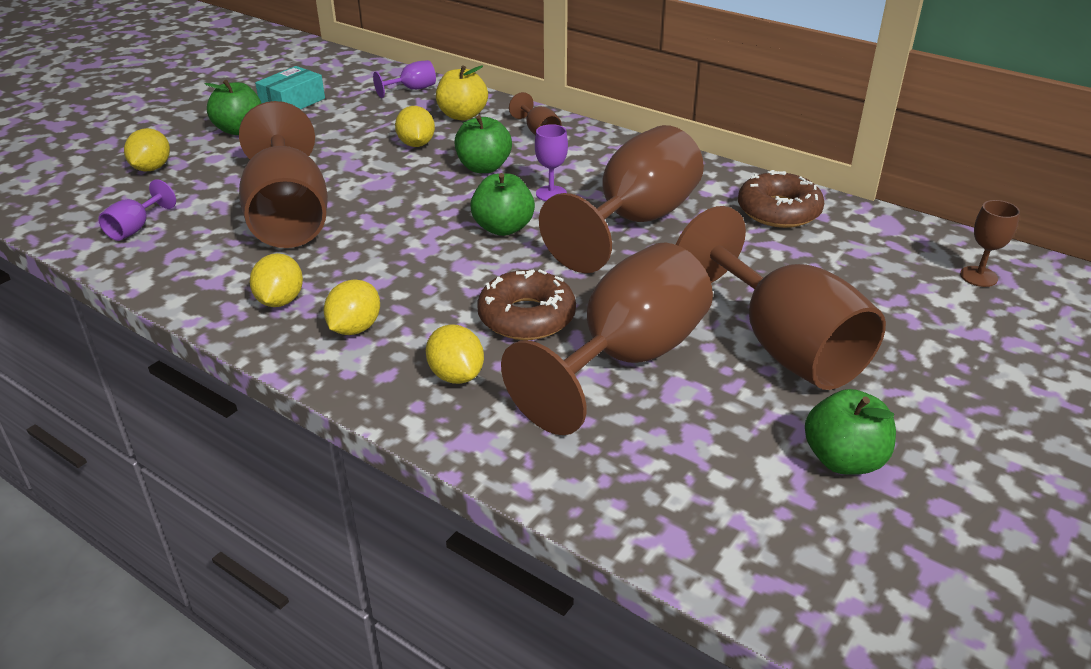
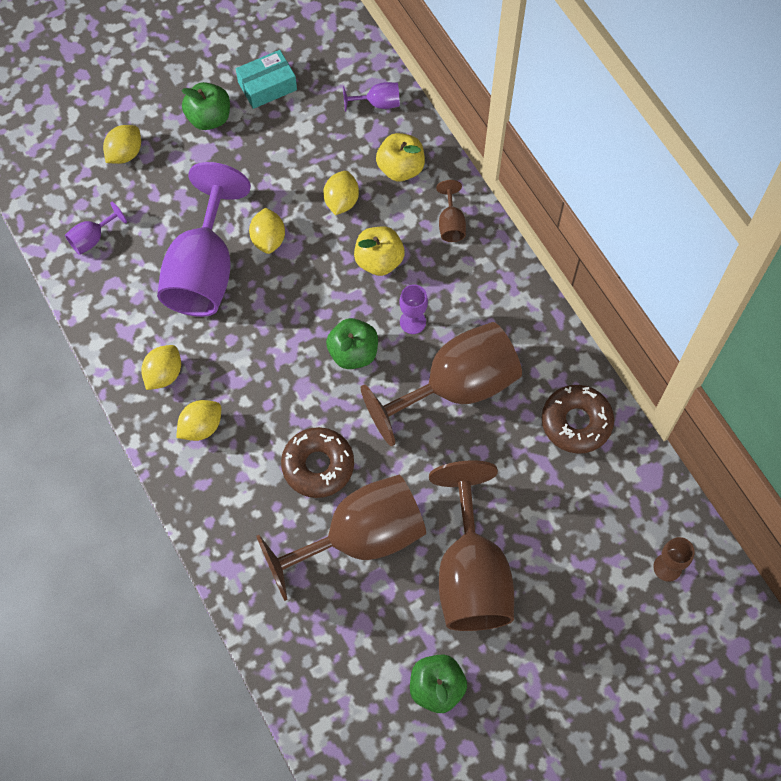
camera: 25 degrees right, 30 degrees up
brown goblet [239,101,328,248] -> purple goblet [157,162,251,317]
yellow lemon [426,324,484,384] -> yellow lemon moved to [249,208,285,254]
green apple [454,115,512,173] -> yellow apple [354,226,405,276]

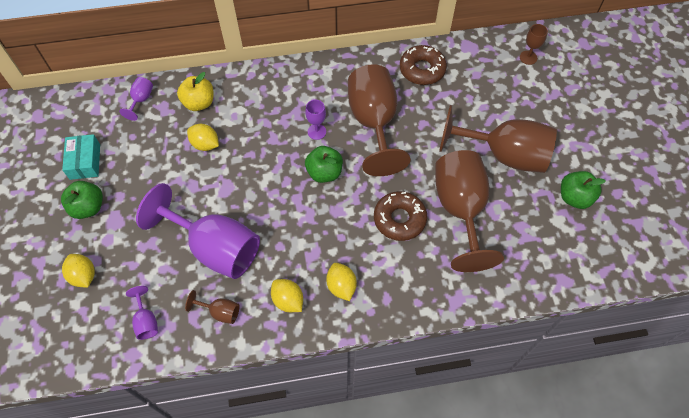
camera: 70 degrees left, 5 degrees down
yellow lemon [249,208,285,254] -> none
yellow apple [354,226,405,276] -> none
brown goblet [436,180,466,242] -> brown goblet moved to [185,290,240,324]

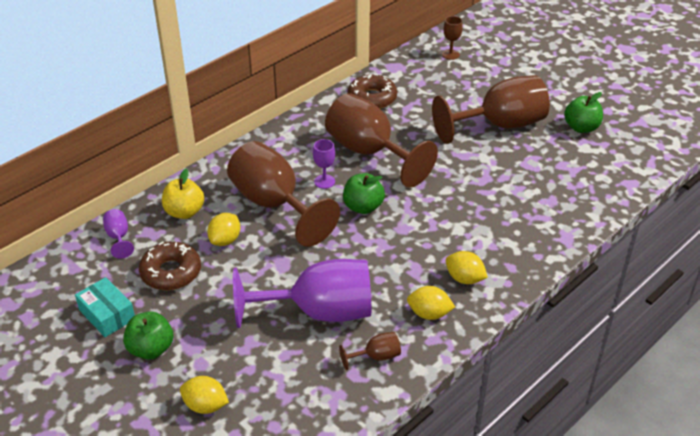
camera: 35 degrees left, 20 degrees down
purple goblet [126,286,158,340] -> none
yellow lemon [187,124,219,151] -> yellow lemon turned 60 degrees counterclockwise [207,213,240,246]
brown donut [374,191,427,241] -> brown donut moved to [139,242,201,290]
brown goblet [435,150,504,272] -> brown goblet moved to [227,141,340,247]

